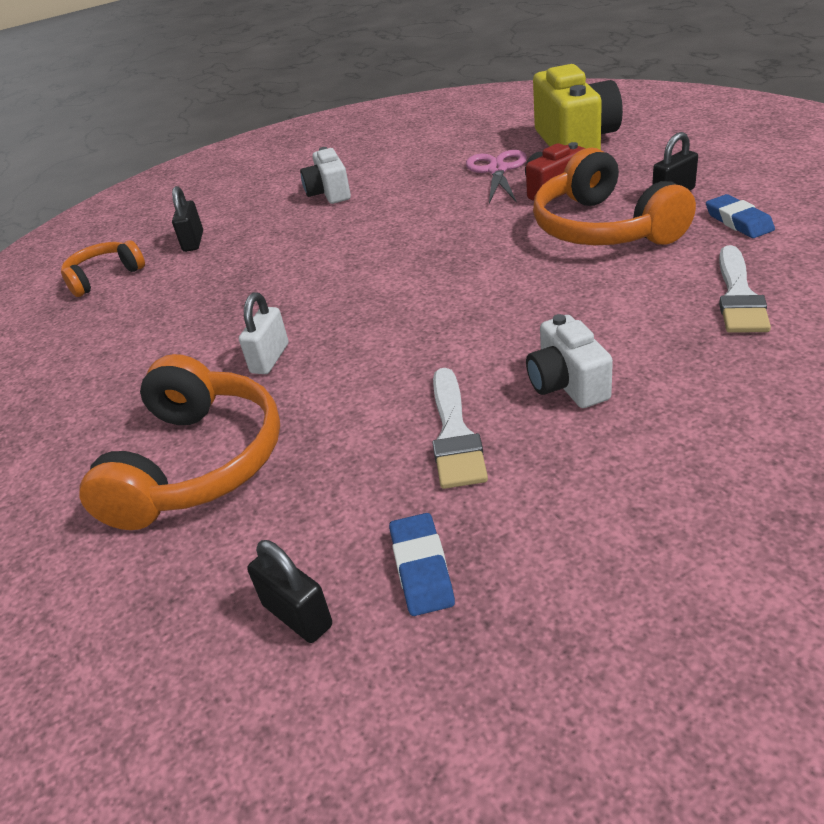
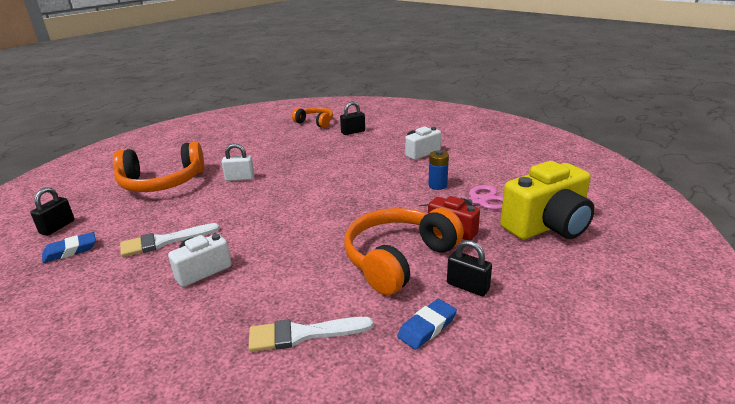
camera: 65 degrees right, 10 degrees down
none -> blue battery [428,150,449,190]

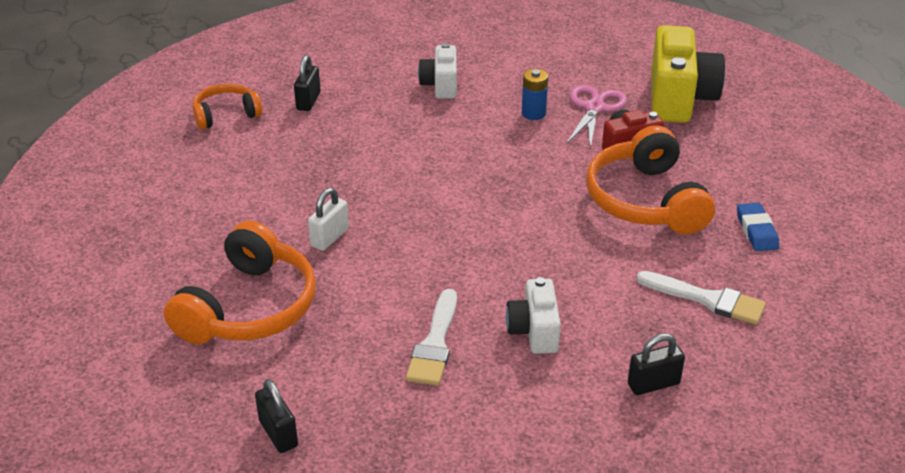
camera: 55 degrees left, 10 degrees up
blue eraser [42,232,96,263] -> none
white brush [249,317,373,352] -> white brush turned 90 degrees counterclockwise [637,271,766,325]
black padlock [447,240,492,296] -> black padlock moved to [628,333,685,395]

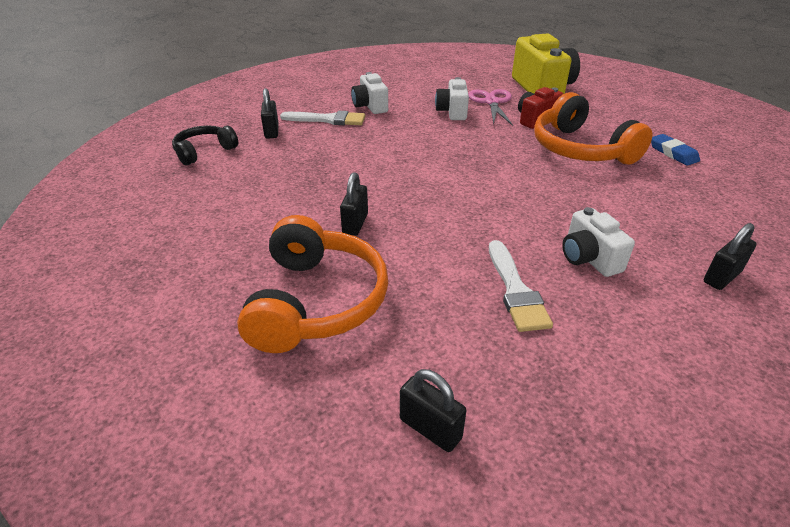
camera: 20 degrees left, 0 degrees up
orange headphones [193,84,262,130] -> black headphones [172,125,238,165]
white padlock [308,188,349,251] -> black padlock [340,172,368,236]
blue battery [522,69,548,120] -> white camera [435,77,469,120]
white brush [637,271,766,325] -> white brush moved to [280,111,365,125]

